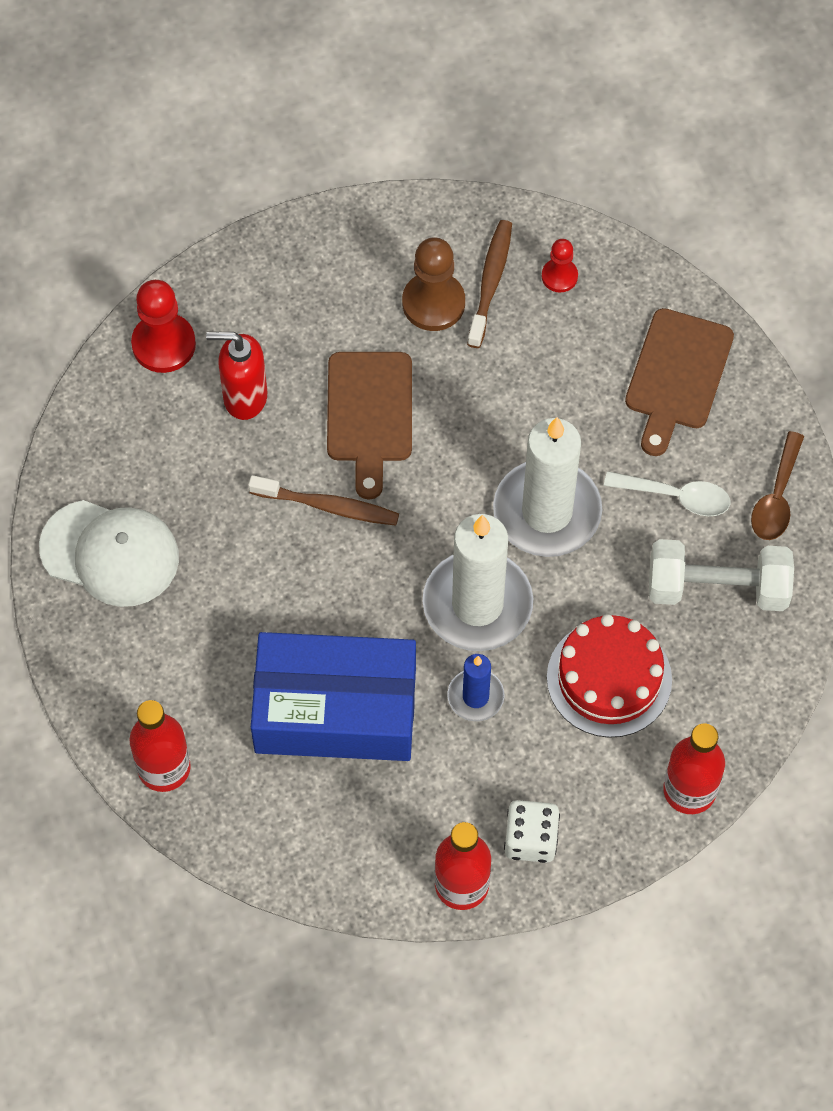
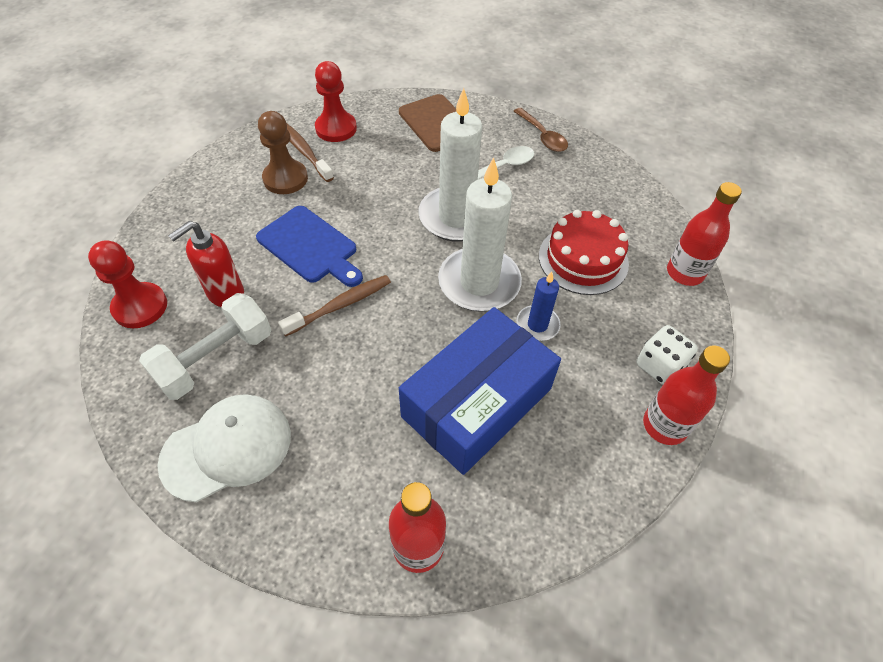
camera: 50 degrees left, 10 degrees down
brown cutting board [327,352,412,499] -> blue cutting board [256,206,363,287]
red pawn [542,239,578,292] -> red pawn [315,61,357,142], size x1.73
white dumbbell [649,539,794,611] -> white dumbbell moved to [139,293,271,400]

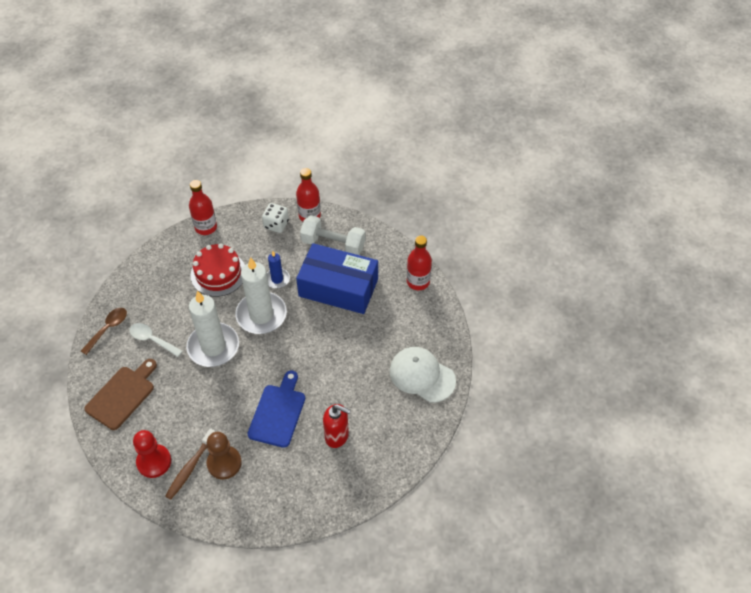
camera: 115 degrees left, 0 degrees up
red pawn [88,240,167,328] -> none
white dumbbell [139,293,271,400] -> white dumbbell moved to [300,215,365,255]
brown toothbrush [278,275,391,337] -> none

